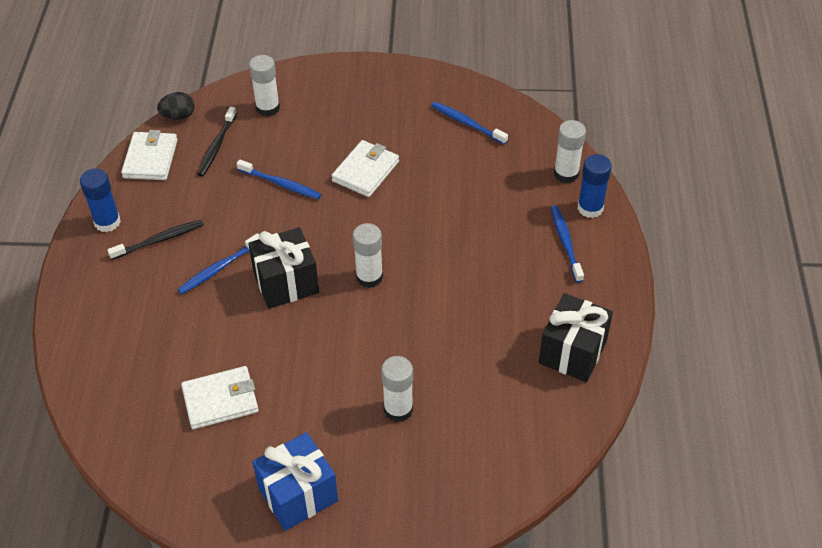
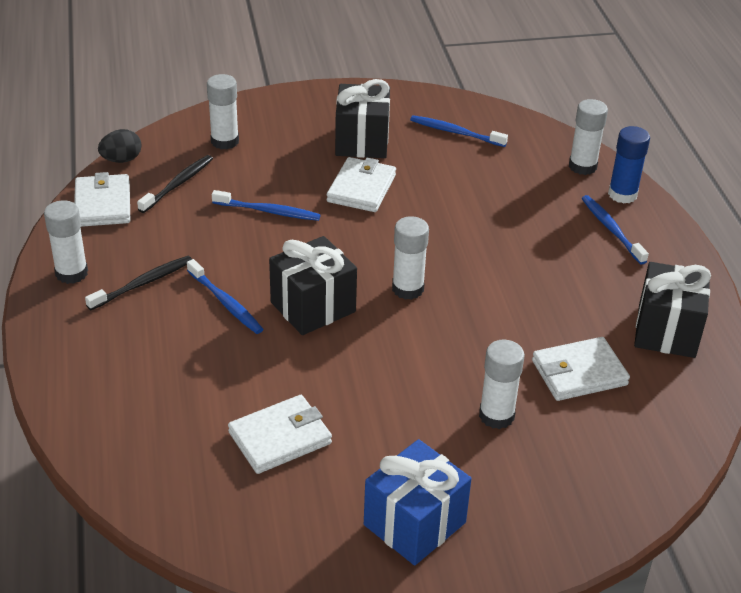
camera: 15 degrees left, 10 degrees down
blue glue stick [80,168,121,232] -> white glue stick [44,200,88,284]
blue toothbrush [177,233,259,294] -> blue toothbrush turned 75 degrees counterclockwise [187,259,263,334]
black toothbrush [197,107,237,176] -> black toothbrush turned 150 degrees counterclockwise [137,155,213,213]
none -> black gift [335,79,390,158]
none -> white wallet [532,337,630,401]

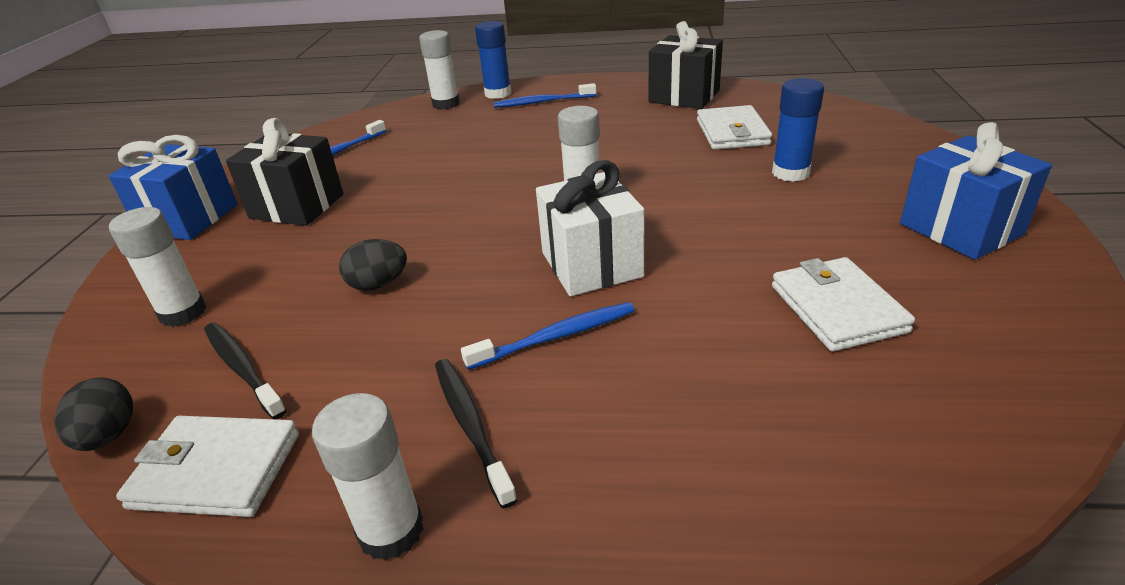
camera: 70 degrees left, 5 degrees down
blue toothbrush [212,190,321,221] -> black egg [339,239,407,291]
black gift [269,236,357,335] -> white gift [536,160,644,296]
white wallet [327,157,396,212] -> none
white glue stick [479,340,525,429] -> blue glue stick [772,78,824,182]
none -> blue gift [109,135,238,240]

